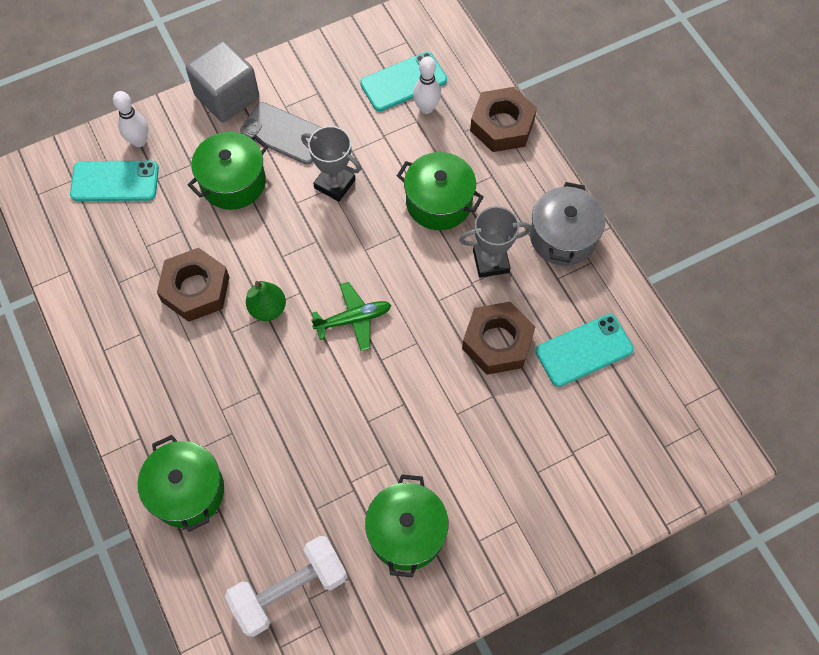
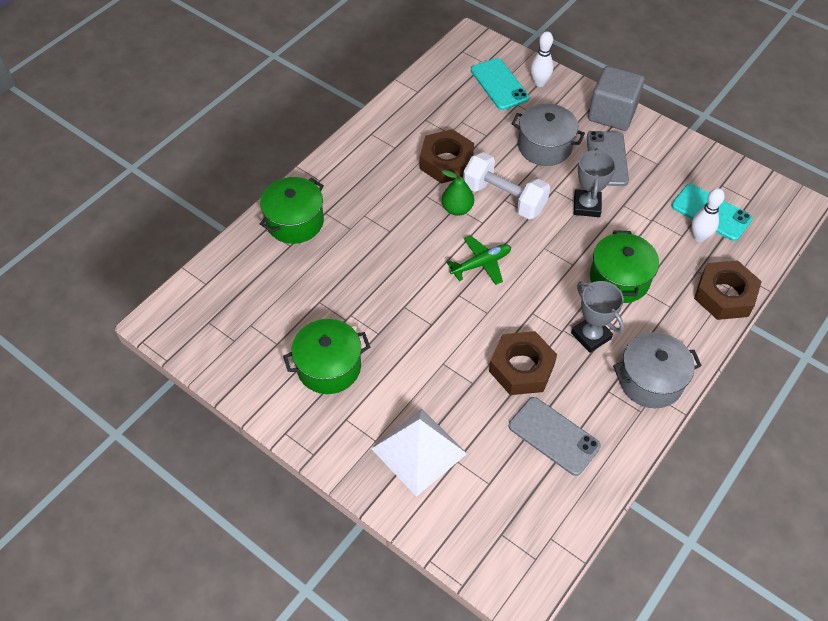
camera: 65 degrees right, 10 degrees down
green pot [188,132,268,210] -> grey pot [511,103,585,166]
white dumbbell [225,536,347,637] -> white dumbbell moved to [463,152,550,219]
green plane [311,282,391,351] -> green plane turned 75 degrees counterclockwise [447,235,511,285]
turquoise phone [536,314,634,387] -> grey phone [509,397,601,476]
none -> white pyramid [371,408,467,497]

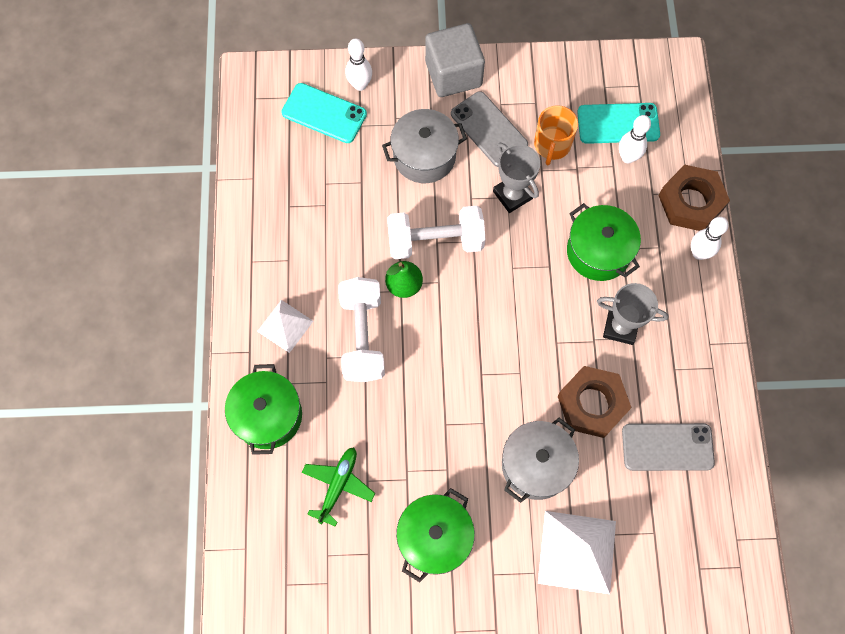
camera: 40 degrees left, 15 degrees up
brown nut [420,129,474,184] -> none
green plane [447,235,511,285] -> green plane moved to [302,447,375,527]
grey pot [613,332,702,408] -> grey pot moved to [502,418,579,503]
none -> white pyramid [257,300,313,353]
none -> white dumbbell [338,277,385,382]
none -> orange mug [534,105,578,165]
none -> white bowling pin [691,217,728,260]

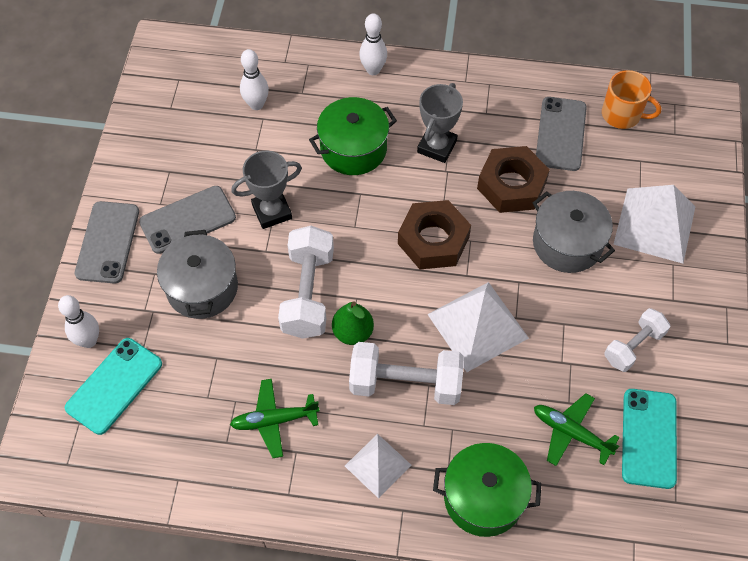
camera: 80 degrees left, 10 degrees down
green pot [396,488,475,582] -> white dumbbell [605,308,670,372]
grey cube [425,23,485,97] -> grey phone [75,201,139,284]
orange mug [534,105,578,165] -> orange mug moved to [602,70,661,129]
turquoise phone [577,103,660,144] -> turquoise phone moved to [622,389,677,489]
brown nut [658,165,730,231] -> brown nut moved to [398,200,471,269]
none -> green plane [230,379,320,458]
none -> white pyramid [428,282,529,372]

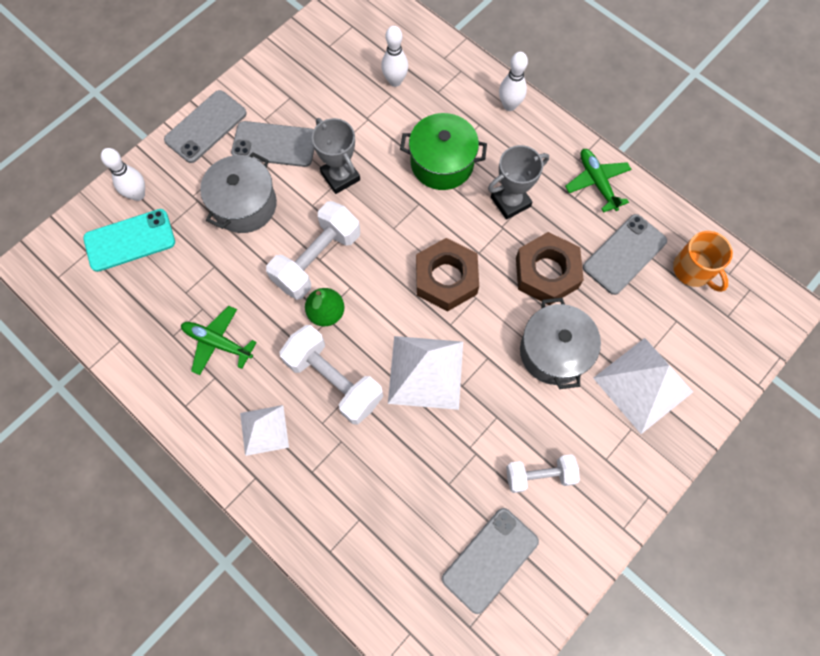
camera: 35 degrees right, 10 degrees up
grey trophy [231,151,302,229] -> grey trophy turned 45 degrees clockwise [312,118,360,194]
green pot [433,443,542,537] -> none
green plane [534,393,620,466] -> green plane moved to [565,149,632,213]
turquoise phone [622,389,677,489] -> grey phone [442,508,539,614]

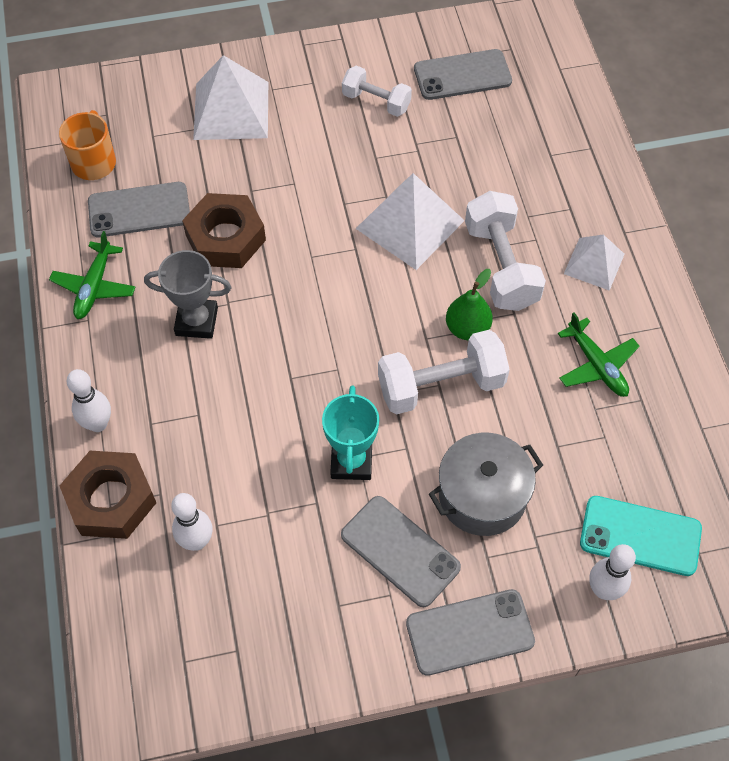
camera: 145 degrees left, 10 degrees down
grey trophy [312,118,360,194] -> turquoise trophy [322,386,379,480]
green pot [400,113,487,190] -> none
brown nut [416,238,479,311] -> brown nut moved to [60,451,156,539]
grey pot [520,298,601,389] -> none

